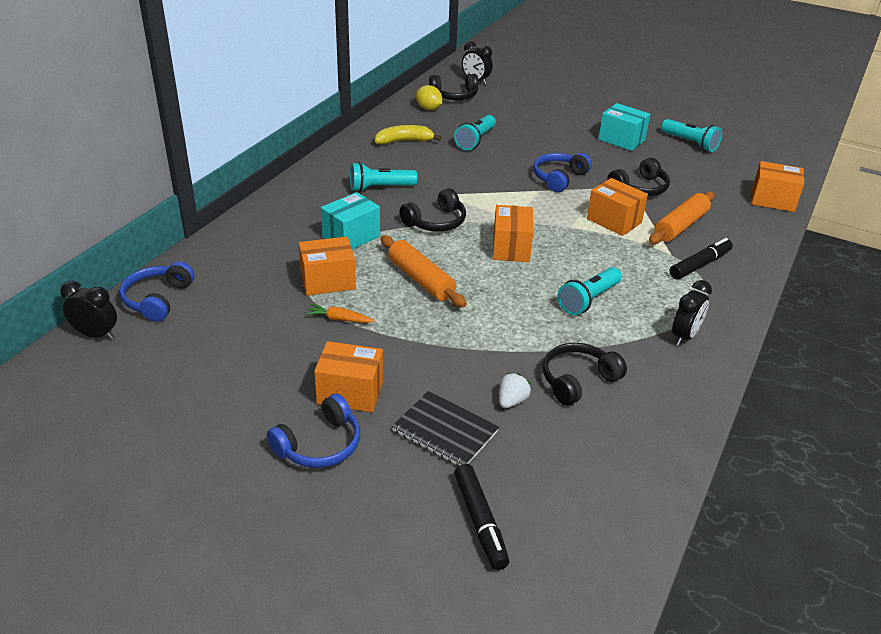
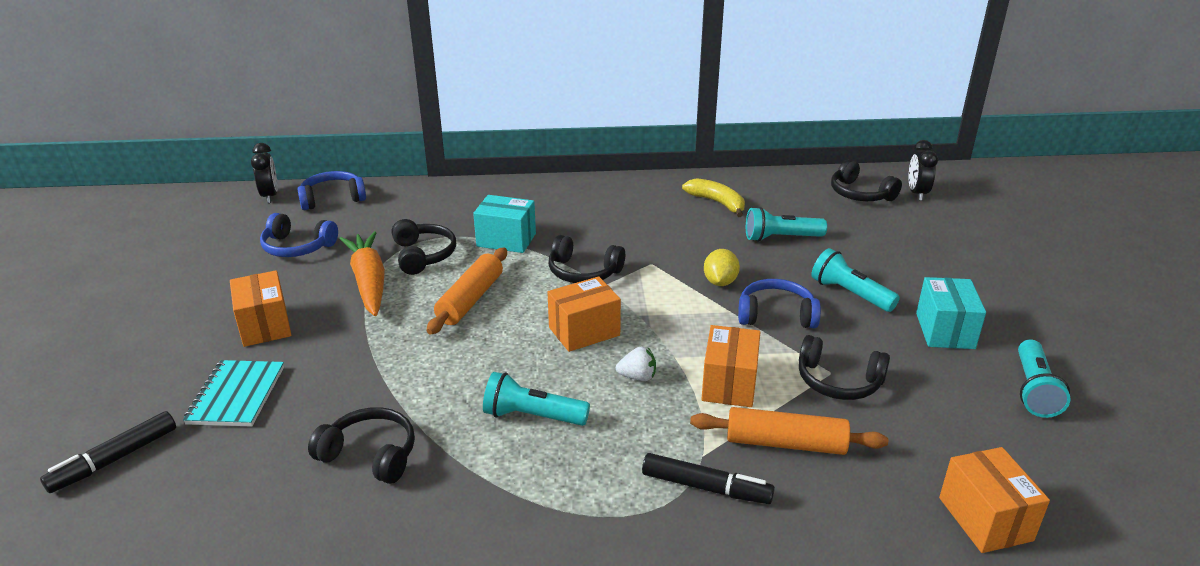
camera: 60 degrees right, 5 degrees down
blue headphones [267,394,360,468] -> blue headphones moved to [260,213,338,257]
orange box [299,237,356,296] -> black headphones [392,219,456,275]
orange carrot [305,304,375,323] -> orange carrot [339,231,385,316], size x2.14
turquoise flashlight [350,162,418,192] -> turquoise flashlight moved to [812,248,900,312]
black notebook [392,391,499,467] -> turquoise notebook [183,360,284,427]
yellow lemon [416,85,442,110] -> yellow lemon moved to [704,249,740,286]
white strawberry [499,373,531,408] -> white strawberry moved to [616,347,656,381]
black clock [672,280,712,346] -> none

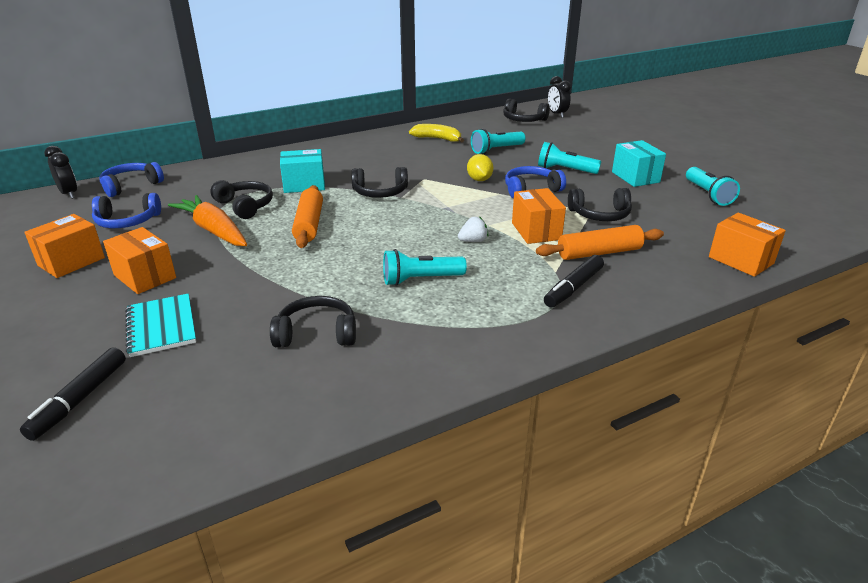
camera: 25 degrees left, 0 degrees up
orange box [547,276,621,352] -> orange box moved to [24,214,105,278]
black marker [642,453,775,504] -> black marker turned 135 degrees clockwise [544,255,604,308]

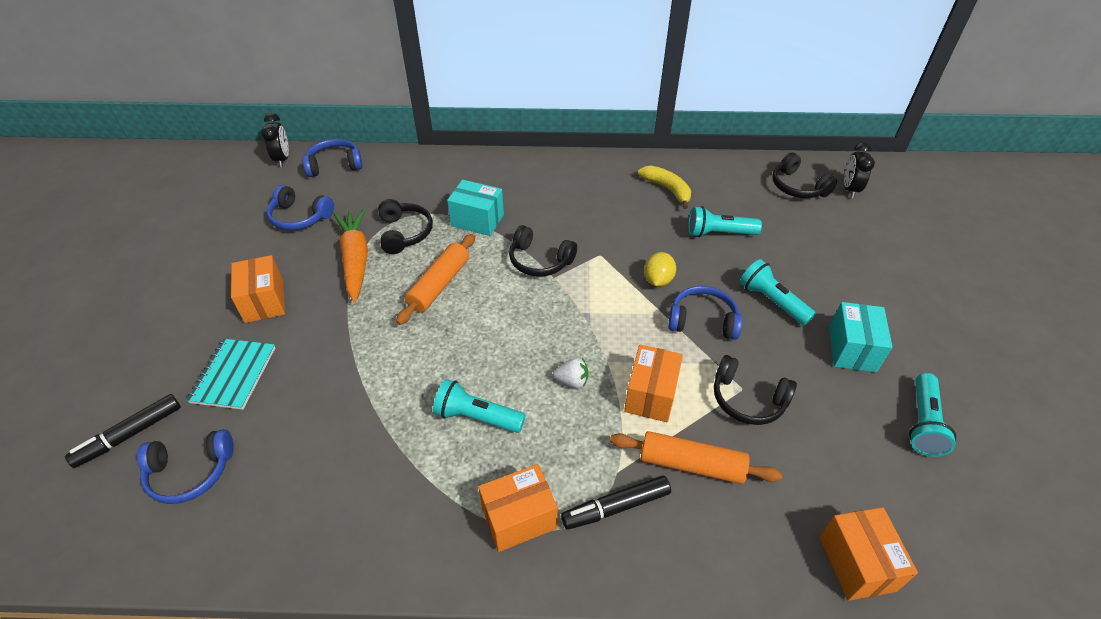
camera: 30 degrees right, 15 degrees up
orange box [24,214,105,278] -> orange box moved to [478,464,558,552]
black headphones [270,296,356,347] -> none
none -> blue headphones [137,429,234,504]

